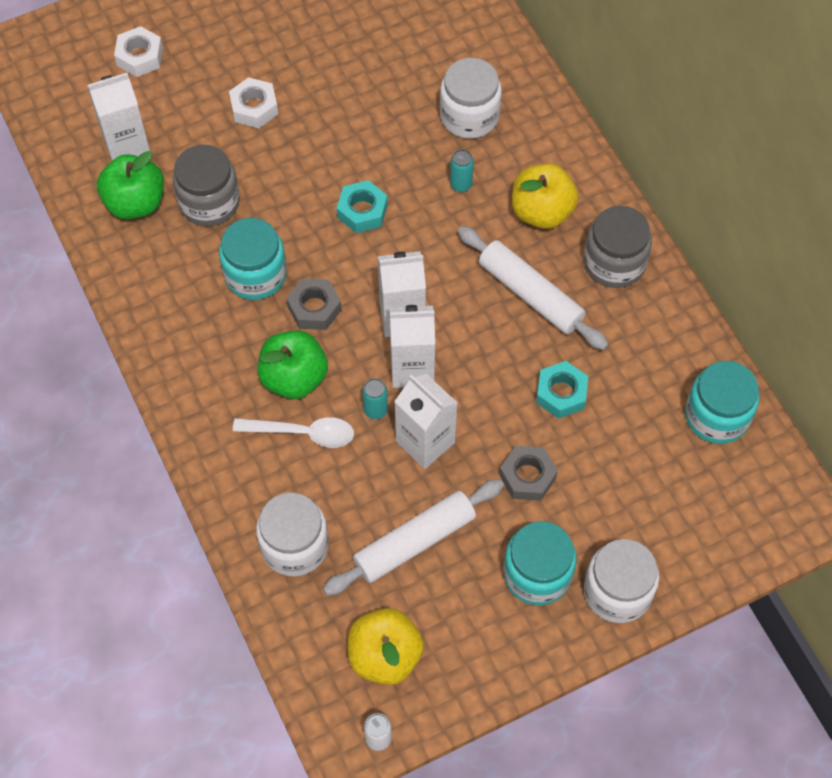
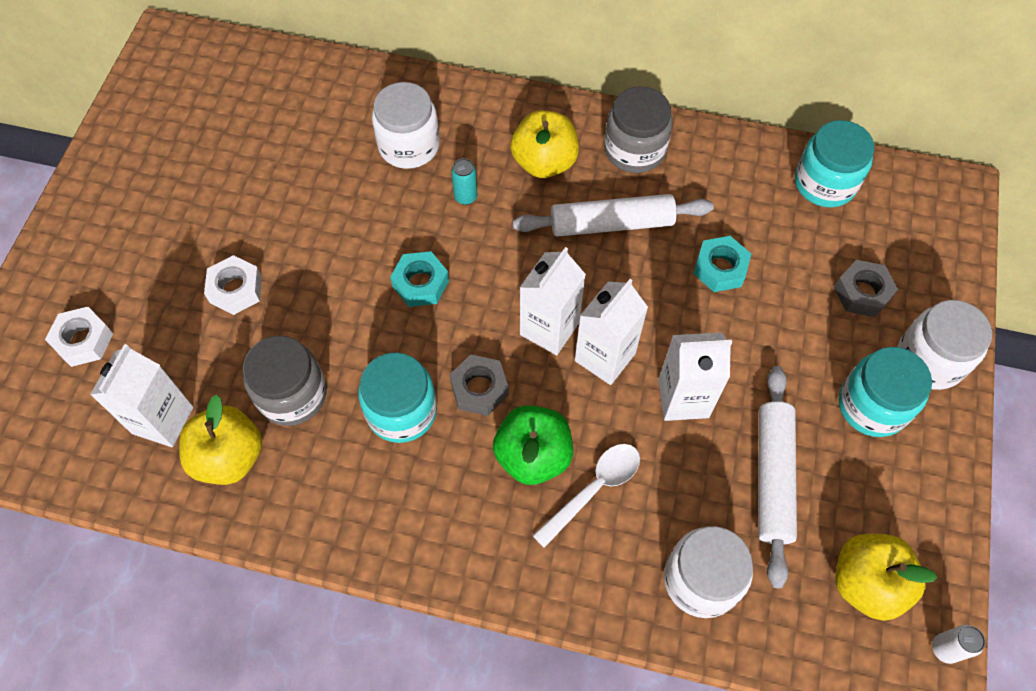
camera: 50 degrees left, 0 degrees up
green apple [97,151,164,219] -> yellow apple [179,395,262,485]
turquoise can [362,378,388,419] -> none
grey nut [499,446,558,501] -> grey nut moved to [834,260,898,317]

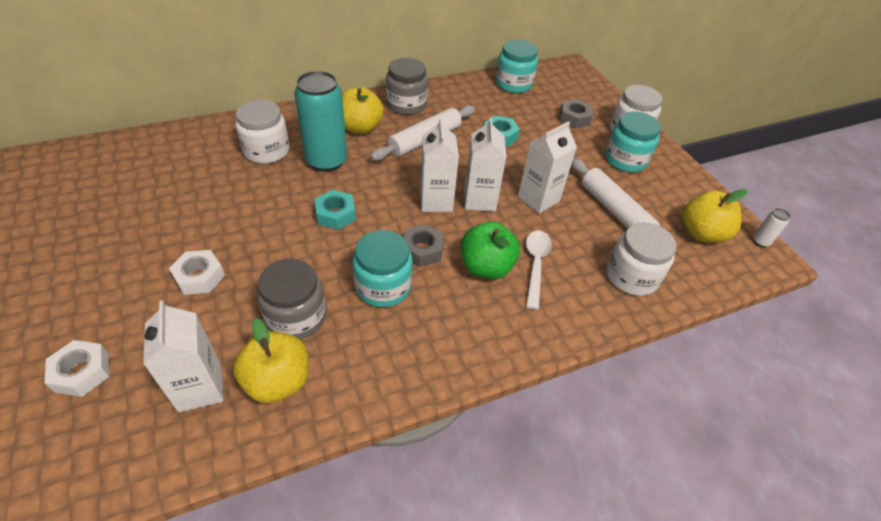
camera: 40 degrees left, 15 degrees down
turquoise can [451,158,477,205] -> turquoise can [294,71,347,172], size x2.46

